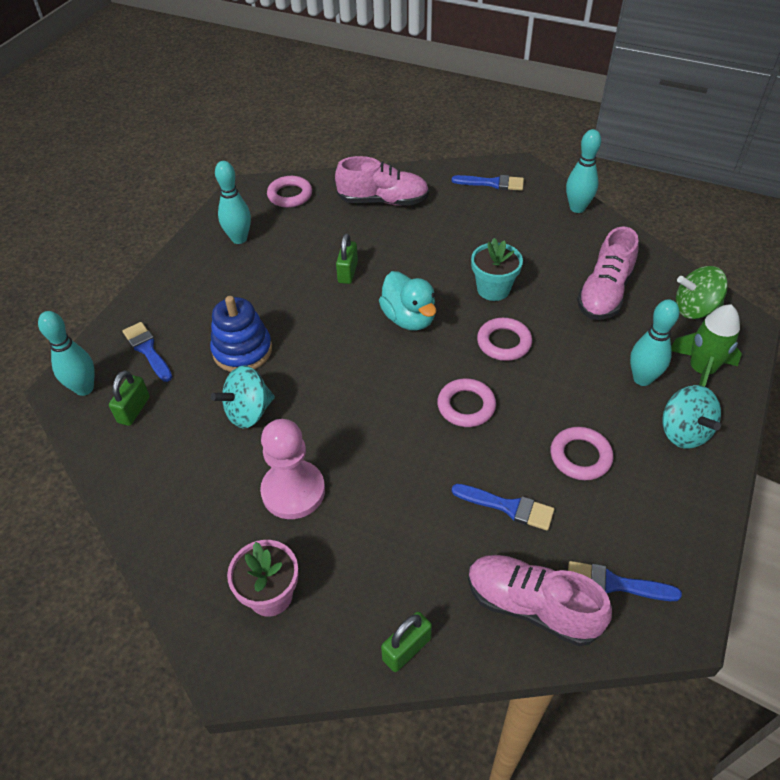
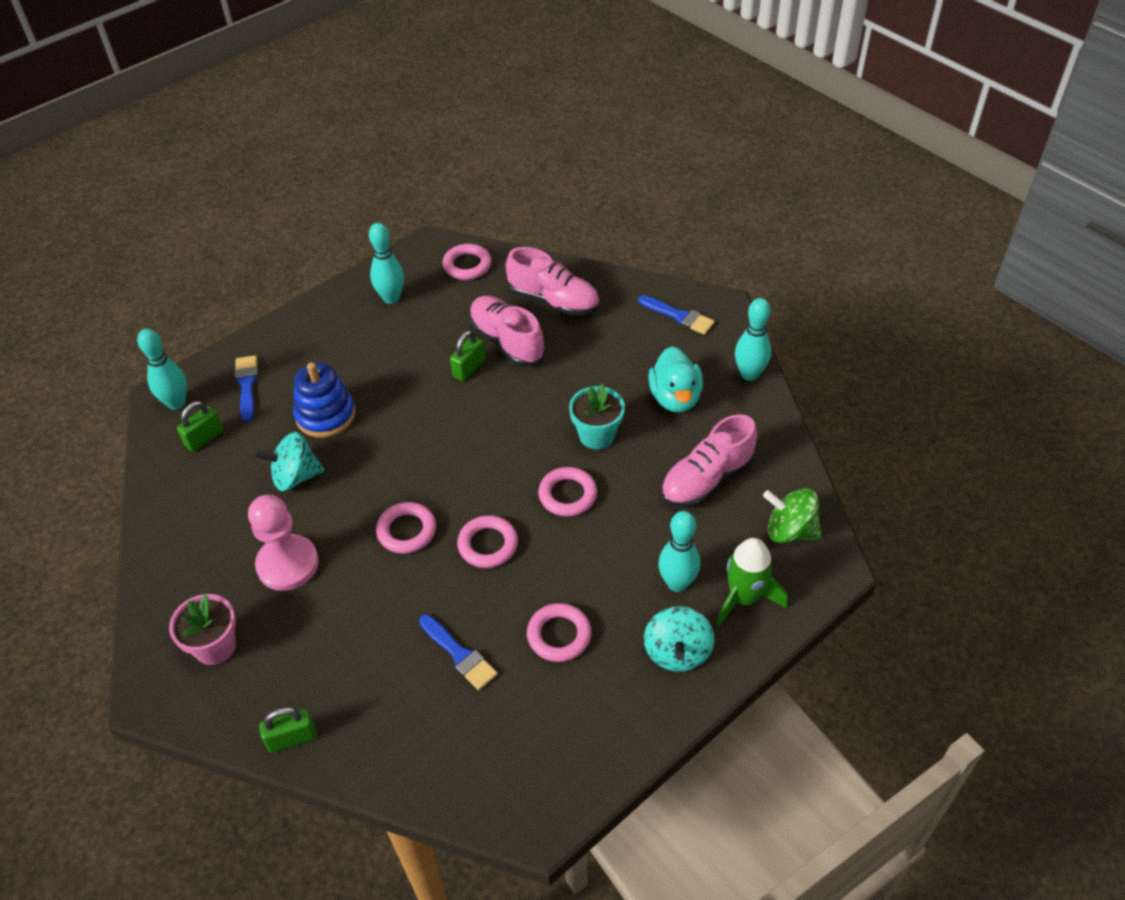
camera: 25 degrees right, 0 degrees up
turquoise duck [379,271,437,331] -> turquoise duck moved to [648,346,703,413]
pink shoe [468,555,612,646] -> pink shoe moved to [469,296,545,366]
blue brush [568,561,682,601] -> none
none -> pink ring [376,502,436,554]

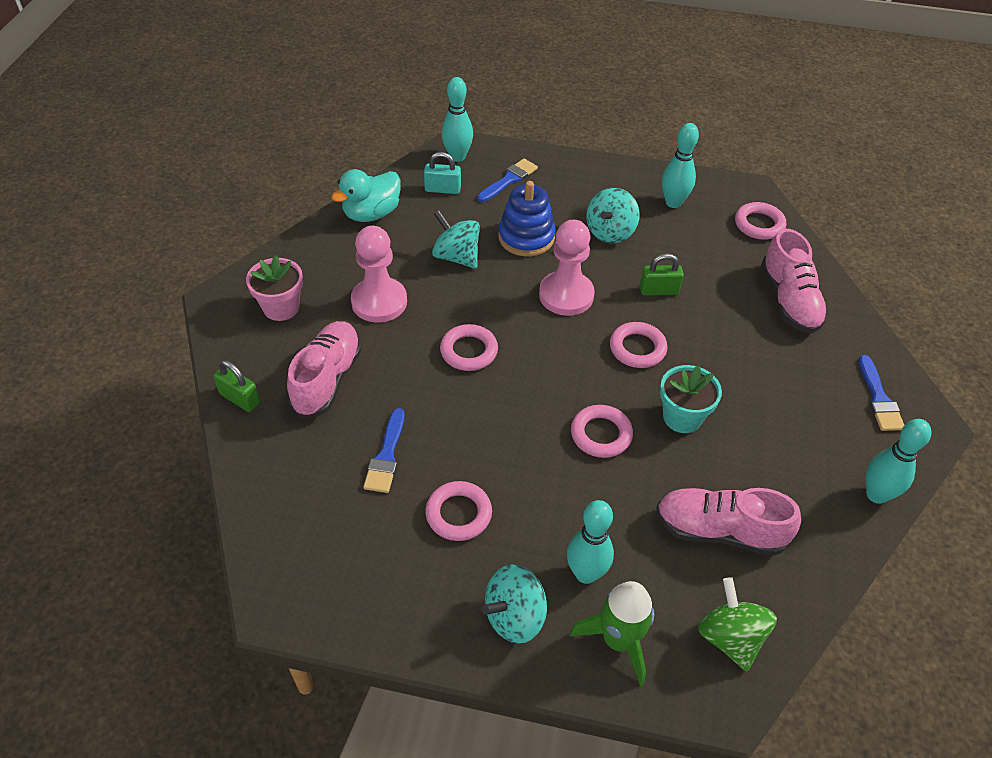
camera: 50 degrees right, 0 degrees up
green padlock [177,401,224,452] -> turquoise padlock [424,152,461,194]
pink ring [457,515,518,568] -> pink ring moved to [610,322,668,368]
pink shoe [469,296,545,366] -> pink shoe moved to [287,321,362,418]
turquoise duck [648,346,703,413] -> turquoise duck moved to [331,169,401,222]
none -> pink pawn [539,220,595,316]
none -> turquoise spinning top [586,188,640,243]

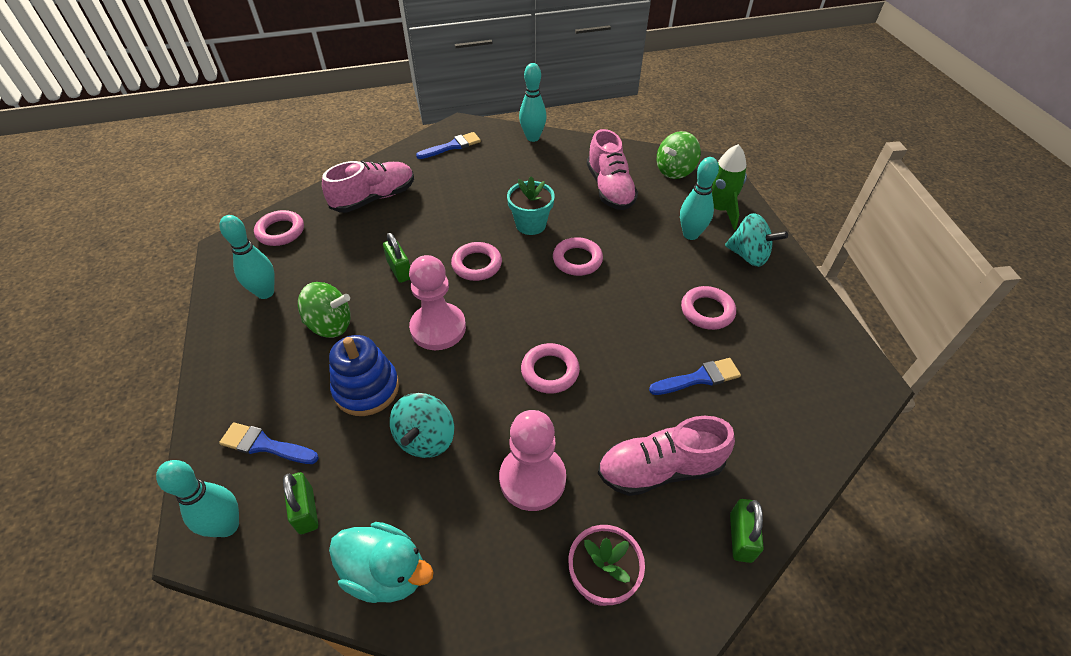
camera: 115 degrees left, 0 degrees up
turquoise padlock [424,152,461,194] -> green padlock [283,472,318,534]
turquoise spinning top [586,188,640,243] -> green spinning top [298,282,351,338]

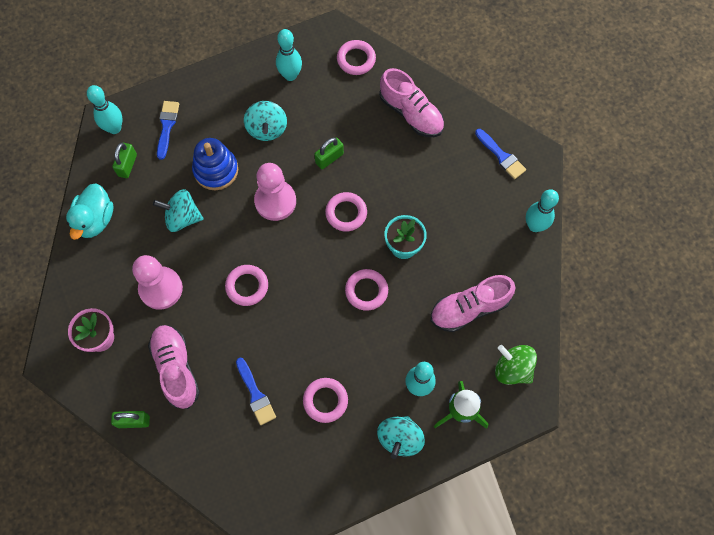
camera: 80 degrees right, 20 degrees up
green padlock [283,472,318,534] -> green padlock turned 45 degrees counterclockwise [112,143,137,178]
green spinning top [298,282,351,338] -> turquoise spinning top [244,101,287,141]

